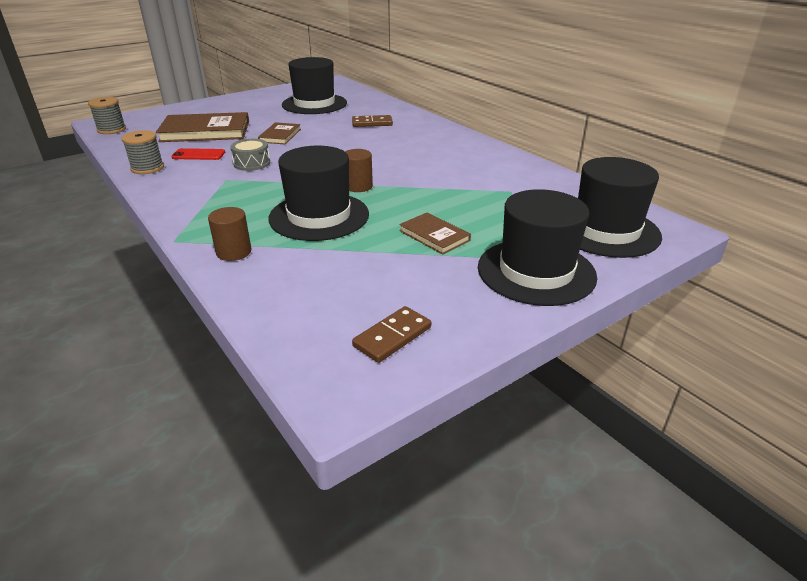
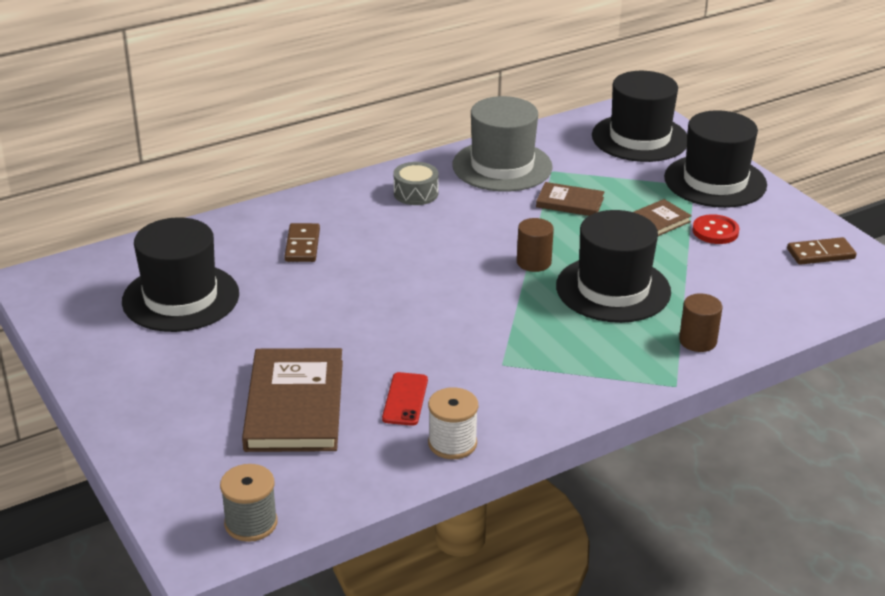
camera: 85 degrees left, 0 degrees up
grey spool [122,130,164,174] -> white spool [428,387,478,459]
grey drum [230,139,270,171] -> grey drum moved to [393,162,439,205]
brown book [258,122,301,144] -> brown book moved to [536,182,604,216]
brown domino [352,306,431,363] -> brown domino turned 60 degrees counterclockwise [787,237,857,265]
none -> grey hat [453,96,553,192]
none -> red button [692,214,739,244]

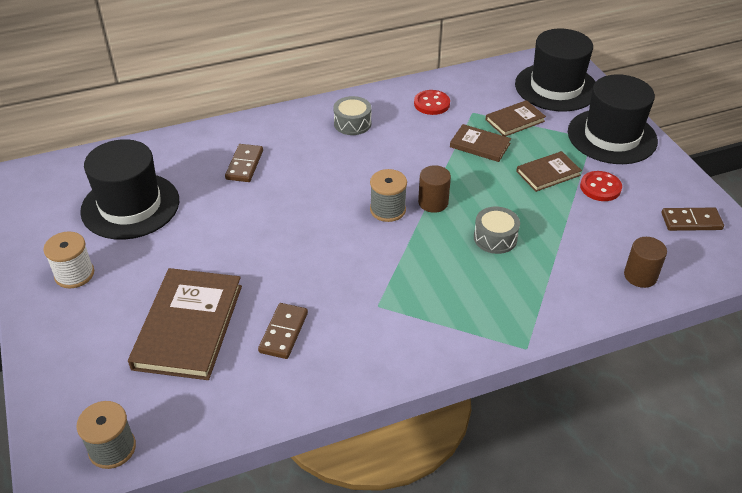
camera: 10 degrees right, 10 degrees up
red phone [382,372,428,426] -> brown domino [258,303,308,359]
white spool [428,387,478,459] -> white spool moved to [43,231,94,289]
grey hat [453,96,553,192] -> red button [414,90,450,115]
black hat [556,210,671,323] -> grey drum [474,207,520,254]
brown cylinder [679,293,722,352] -> brown cylinder moved to [624,237,667,288]
none -> grey spool [370,169,407,222]
none -> brown book [486,100,546,137]

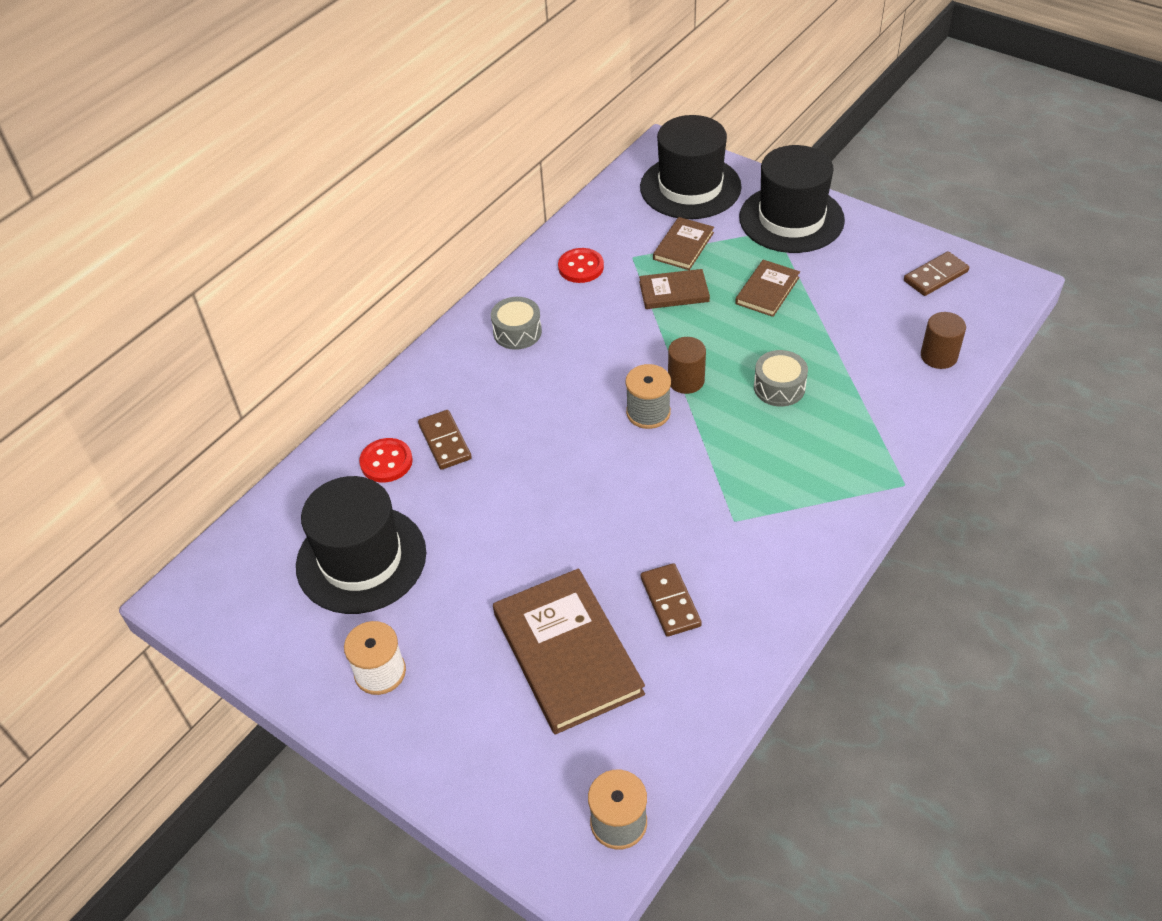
camera: 30 degrees left, 5 degrees up
red button [580,171,622,201] -> red button moved to [359,438,413,482]

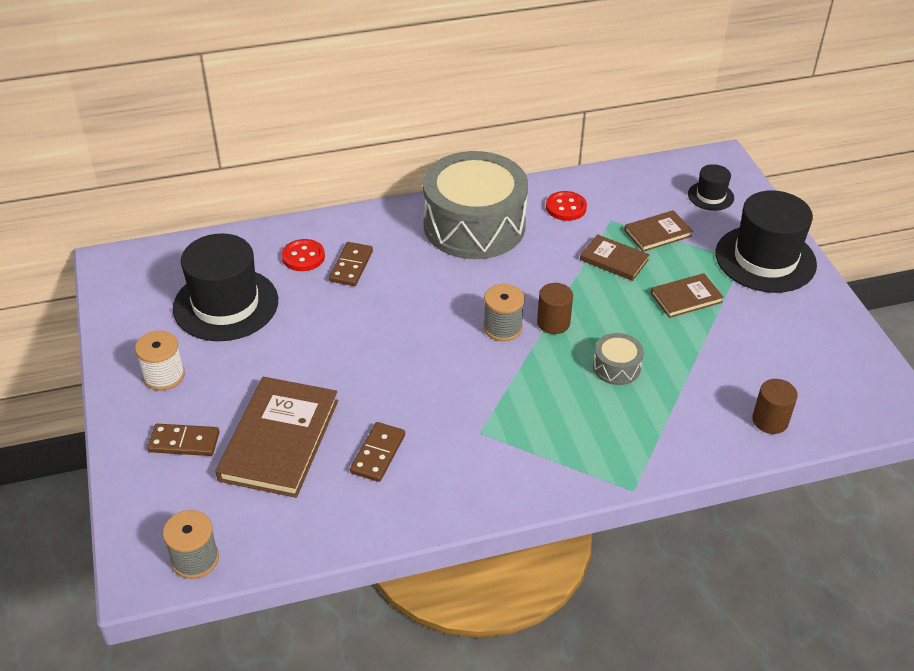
camera: 35 degrees right, 5 degrees down
grey drum [491,297,542,350] -> grey drum [423,151,528,259], size x2.43
black hat [640,115,742,219] -> black hat [688,164,734,211], size x0.49
brown domino [904,251,969,296] -> brown domino moved to [147,424,219,456]

